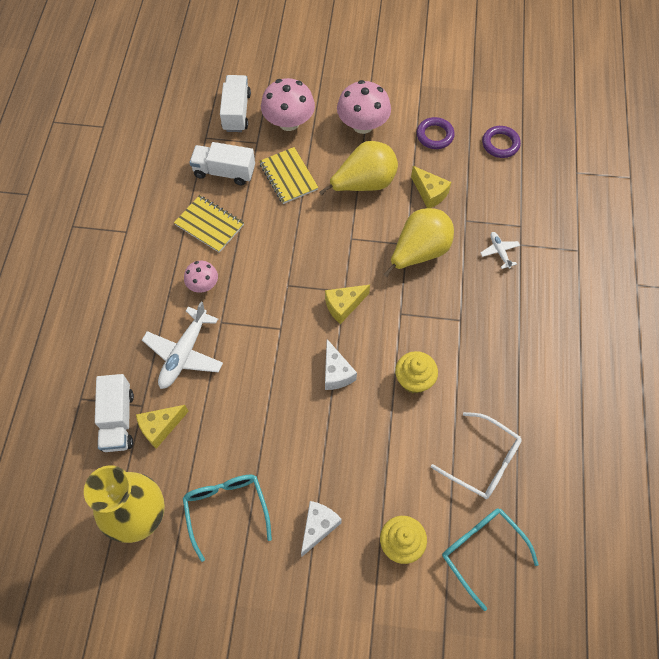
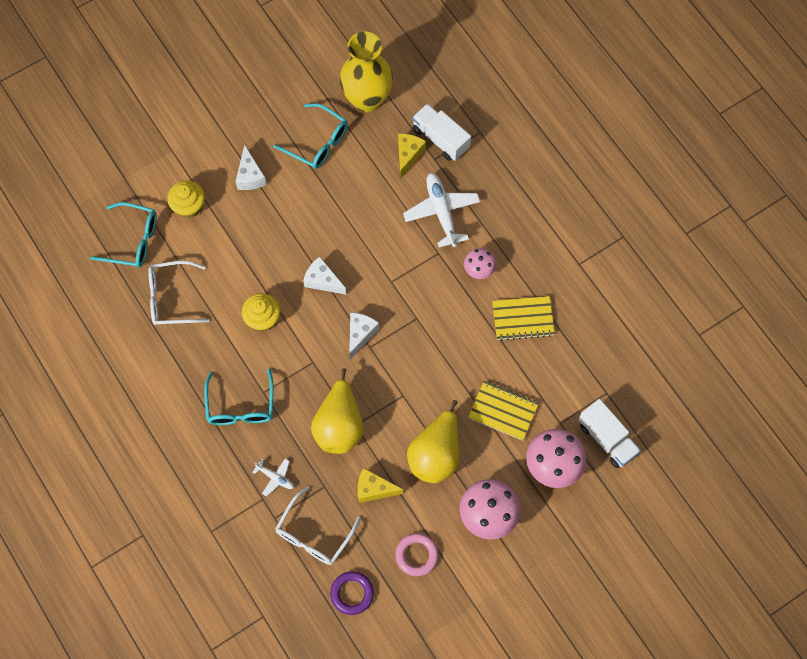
camera: 140 degrees right, 5 degrees up
white truck [189,142,255,185] -> none
yellow cheese [325,285,370,324] -> white cheese [349,312,379,359]
purple ring [417,117,455,149] -> pink ring [395,533,438,576]
none -> turquoise glasses [204,369,273,425]
none -> white glasses [275,486,361,565]

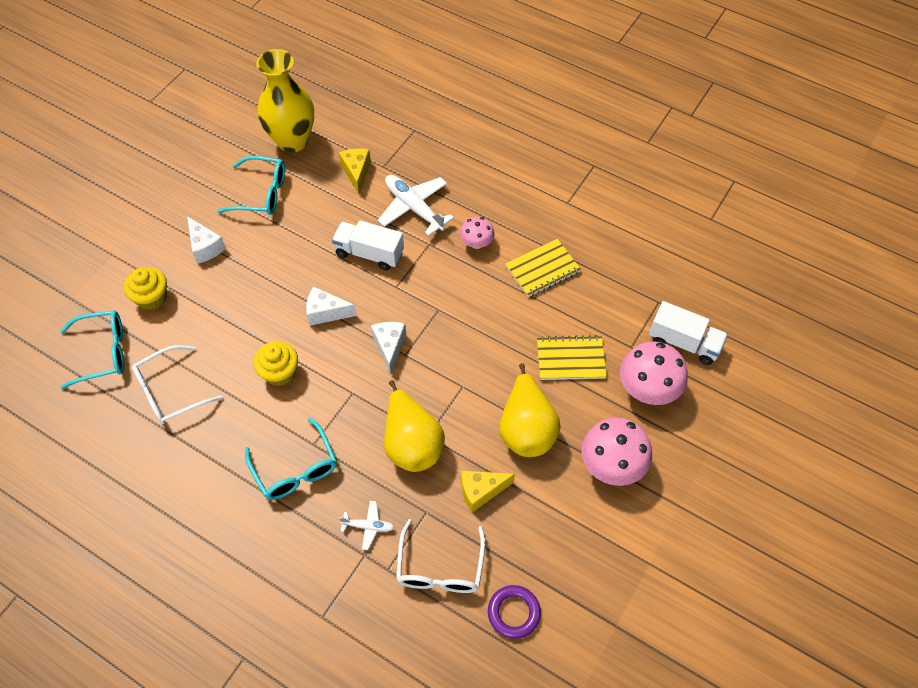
camera: 25 degrees left, 10 degrees down
pink ring [395,533,438,576] -> none
white truck [412,104,471,161] -> white truck moved to [332,220,404,270]

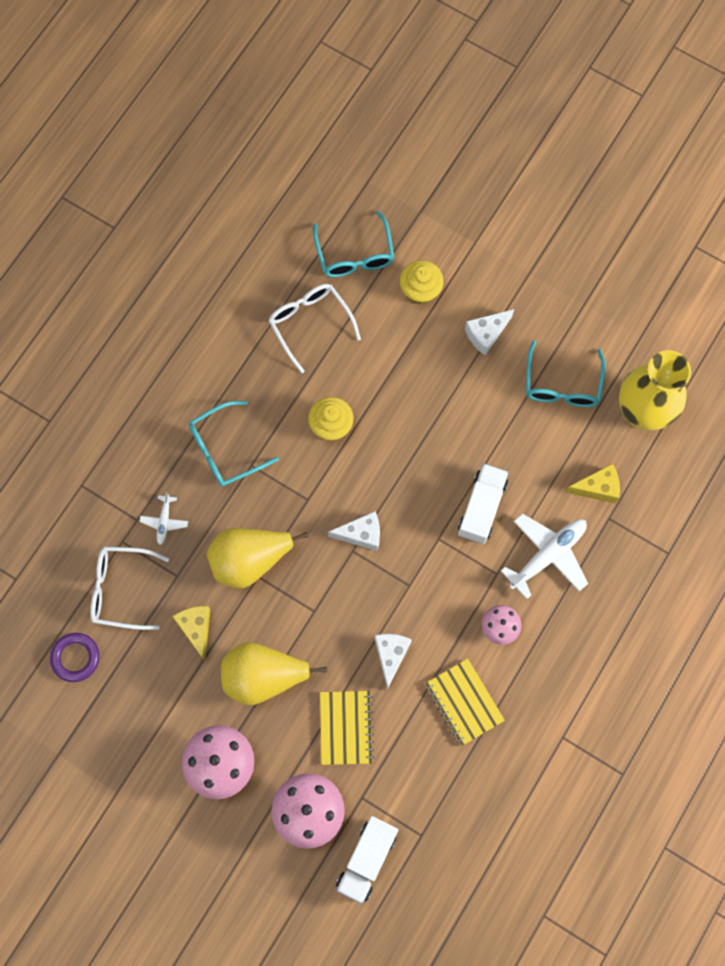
camera: 90 degrees right, 15 degrees up
white cheese [306,286,357,326] -> white cheese moved to [375,634,412,690]

